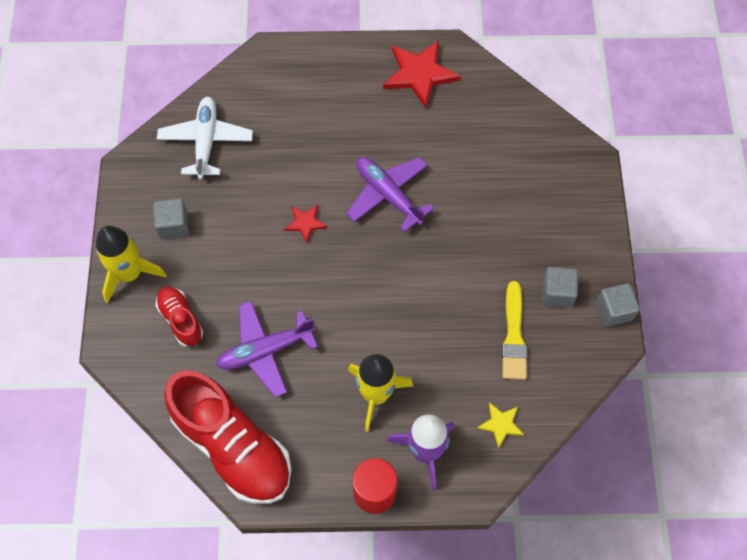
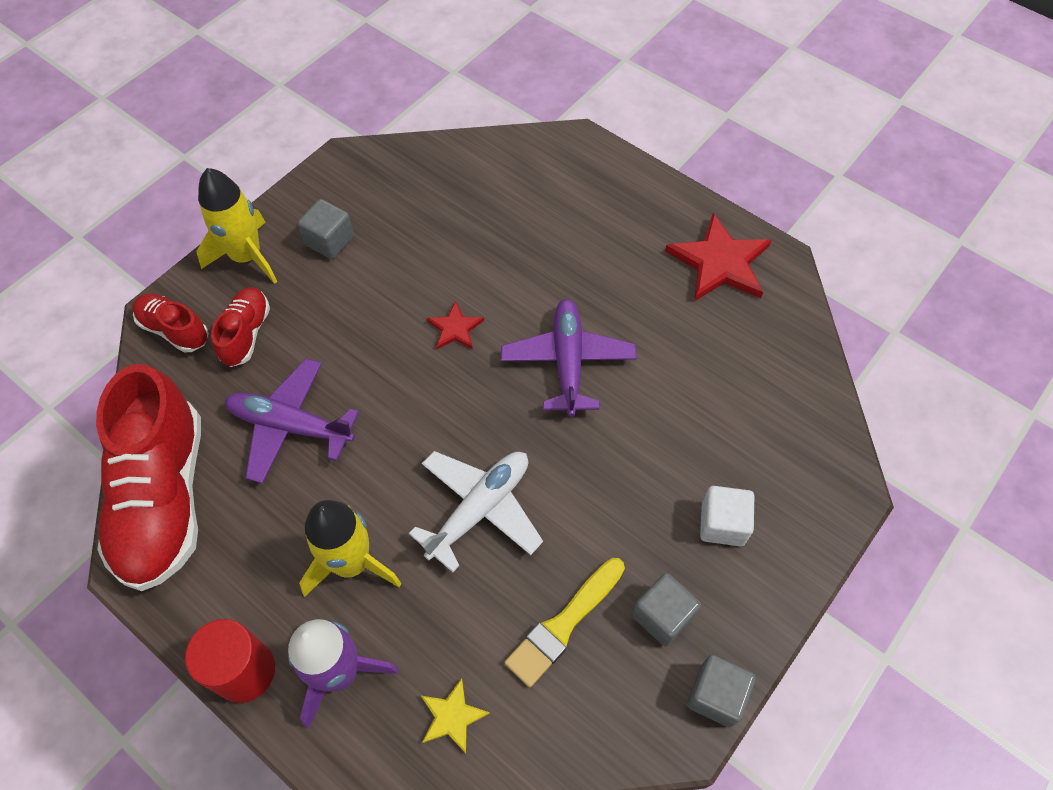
camera: 40 degrees right, 5 degrees down
white plane [157,97,253,179] -> white plane moved to [409,451,543,572]
none -> red shoe [132,294,208,353]
none -> white cube [700,486,754,546]

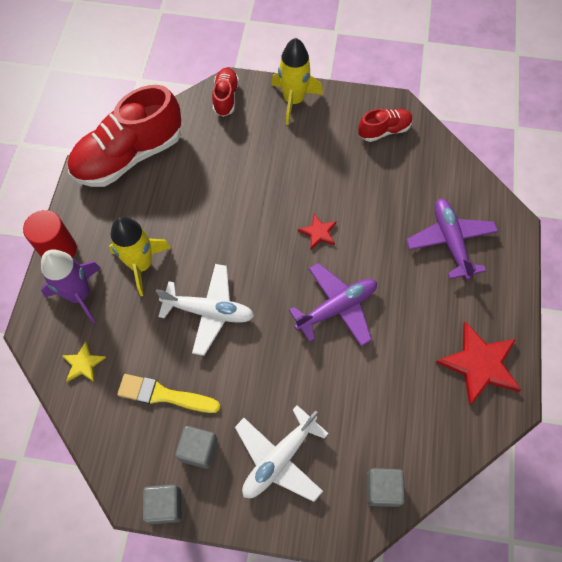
camera: 60 degrees right, 5 degrees up
red shoe [211,287,270,367] -> red shoe moved to [358,109,413,142]
purple plane [225,358,359,484] -> purple plane moved to [406,198,498,280]
grey cube [298,199,354,259] -> grey cube moved to [366,468,405,507]
white cube [700,486,754,546] -> white plane [235,405,329,502]

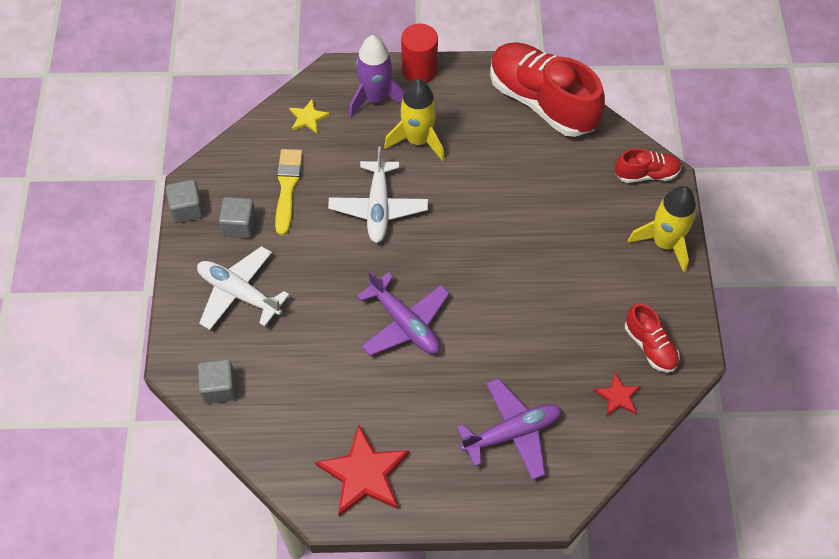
camera: 80 degrees right, 5 degrees down
red star [298,214,336,249] -> red star moved to [594,373,641,416]

